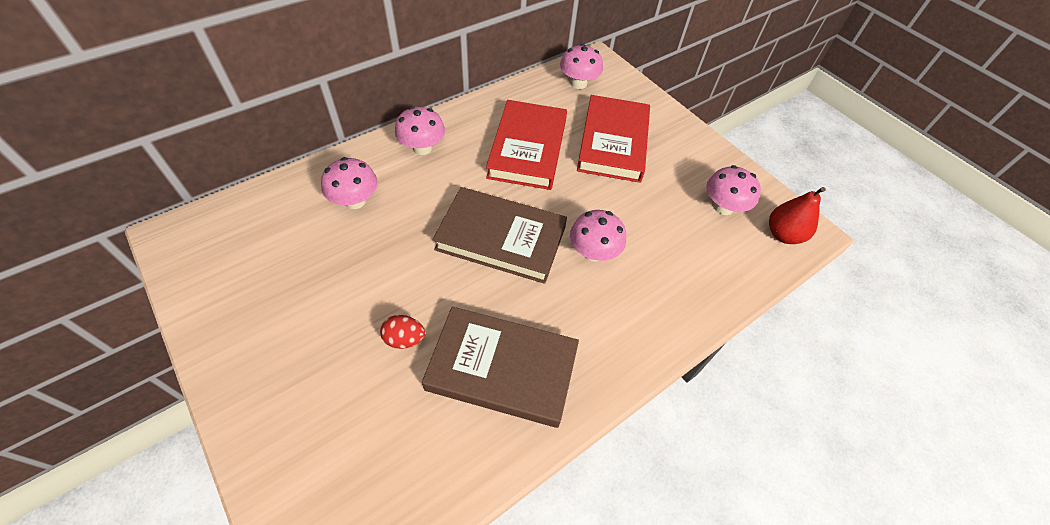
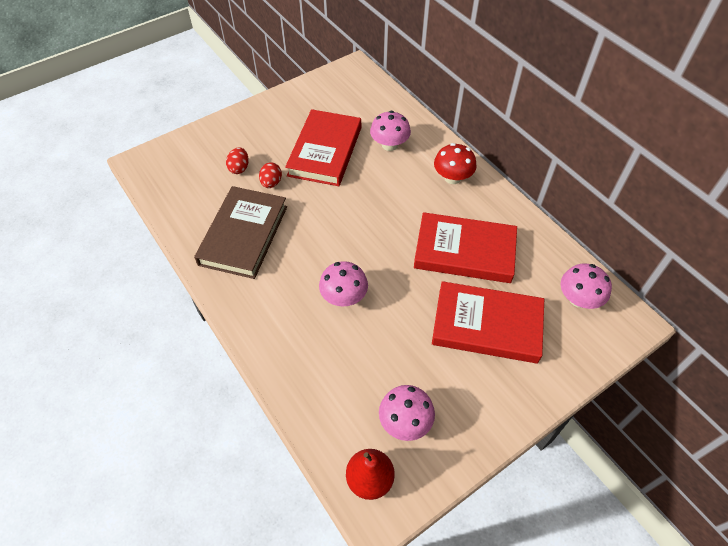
camera: 95 degrees right, 0 degrees up
pink mushroom [395,106,445,155] -> red mushroom [434,143,477,184]
brown book [433,187,567,284] -> none
none -> red egg [226,147,249,174]
none -> red book [285,109,361,186]

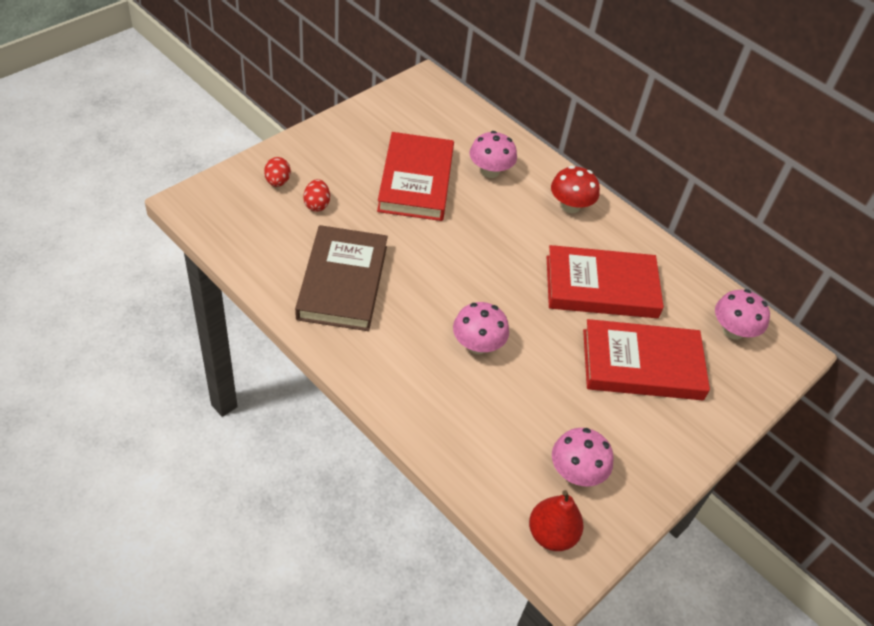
camera: 15 degrees left, 5 degrees down
red egg [259,162,282,188] -> red egg moved to [264,157,291,187]

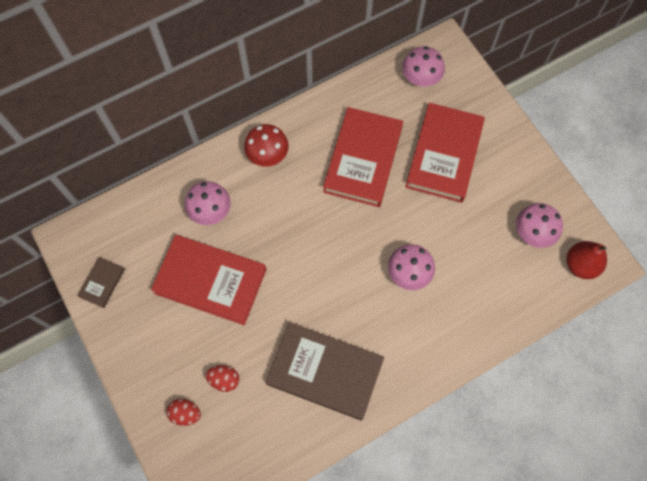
camera: 70 degrees left, 20 degrees up
none -> brown book [77,257,125,308]

